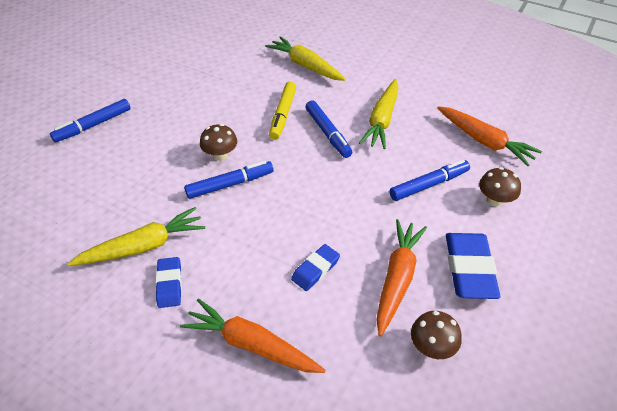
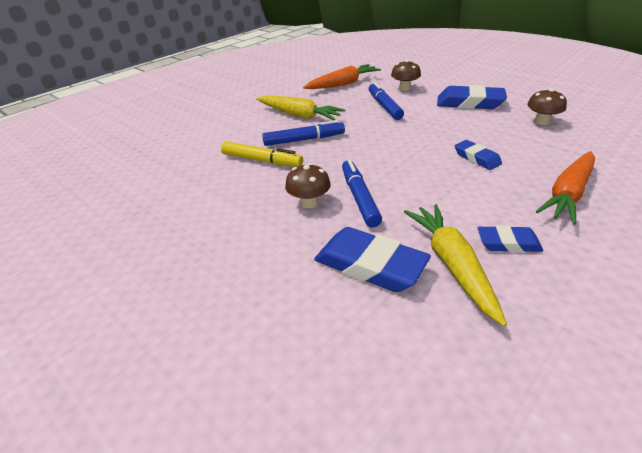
camera: 75 degrees left, 10 degrees down
blue marker [50,99,131,142] -> none
yellow carrot [265,36,346,81] -> none
orange carrot [376,219,427,336] -> none
none -> blue eraser [314,227,431,292]

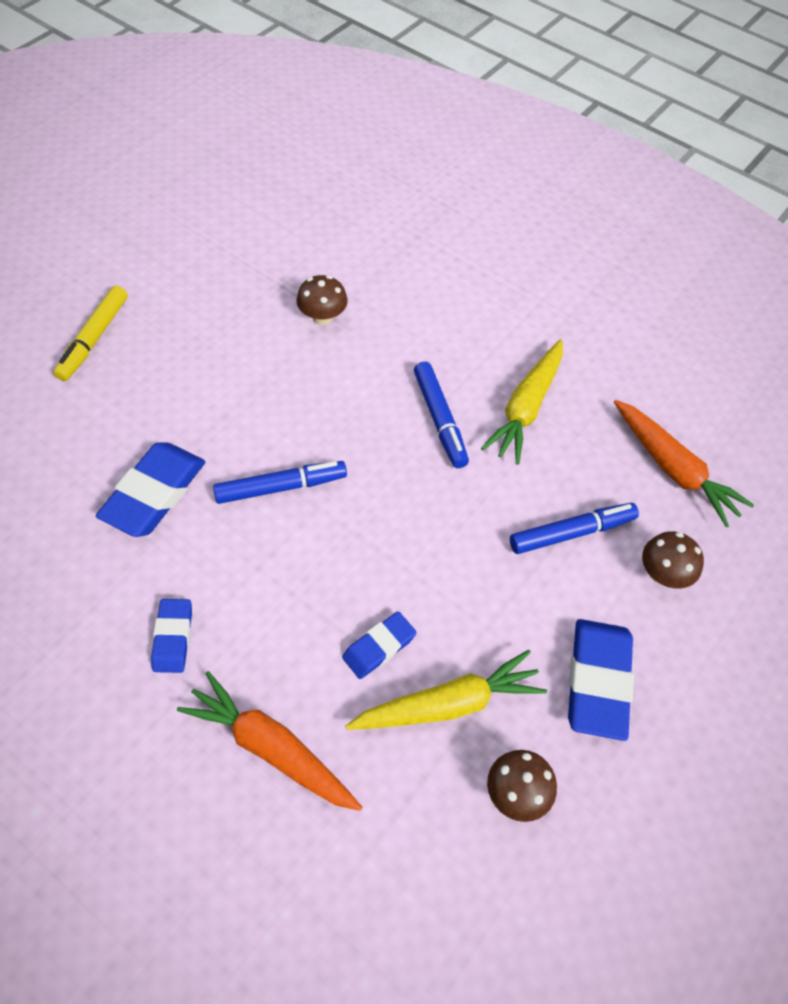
camera: 80 degrees right, 20 degrees up
yellow marker [221,141,303,167] -> yellow marker moved to [53,286,128,381]
brown mushroom [285,163,331,208] -> brown mushroom moved to [297,275,348,325]
yellow carrot [404,204,507,326] -> yellow carrot moved to [345,650,547,730]

